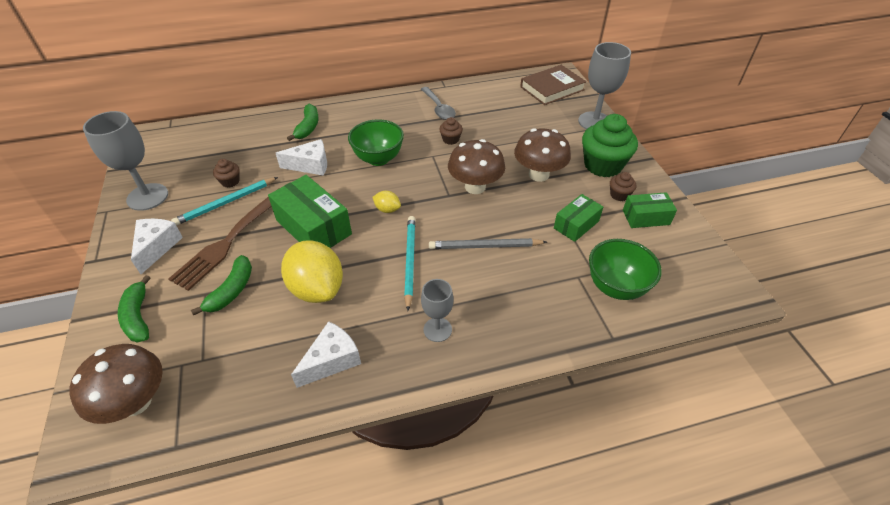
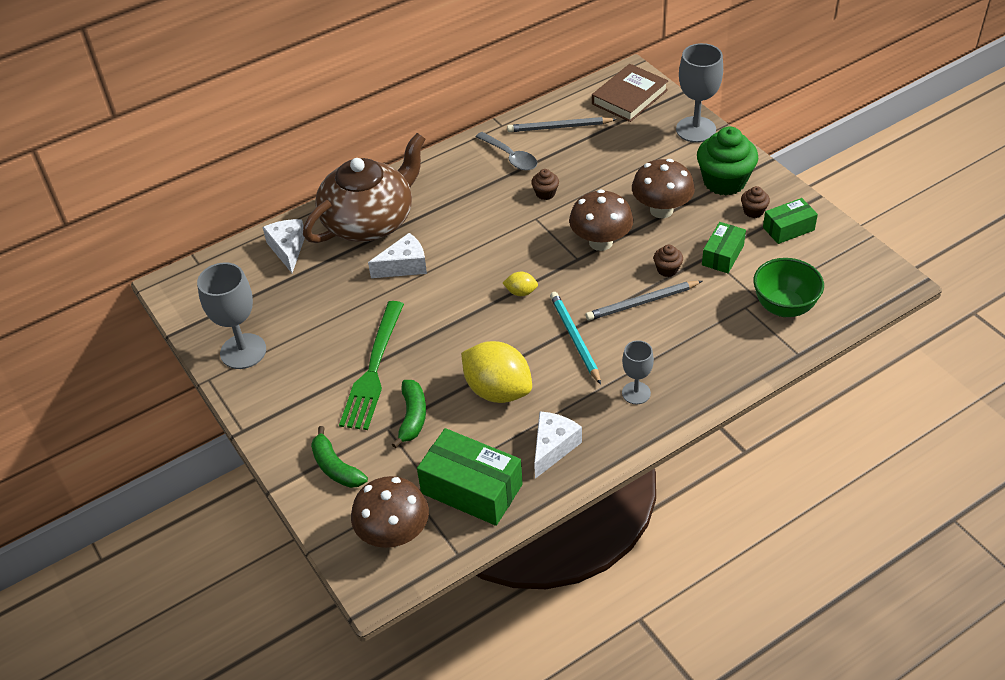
camera: 15 degrees left, 0 degrees up
white cheese [131,219,183,274] -> white cheese moved to [262,219,305,273]
brown fork [168,188,279,291] -> green fork [339,301,404,430]
turquoise pencil [171,177,278,226] -> none
brown cupcake [213,159,240,188] -> brown cupcake moved to [653,245,683,277]
green box [268,175,352,248] -> green box moved to [417,428,523,526]
green banana [287,104,319,141] -> brown teapot [303,133,426,243]
green bowl [348,119,404,166] -> none
none -> grey pencil [507,117,617,132]

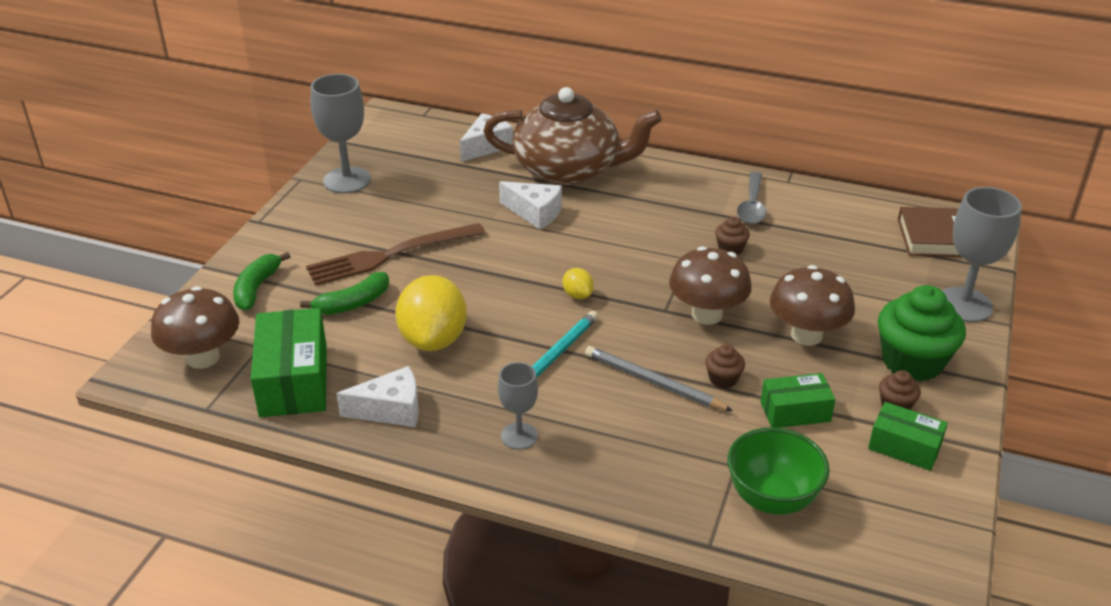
camera: 50 degrees right, 10 degrees down
green fork [339,301,404,430] -> brown fork [306,223,485,286]
grey pencil [507,117,617,132] -> none

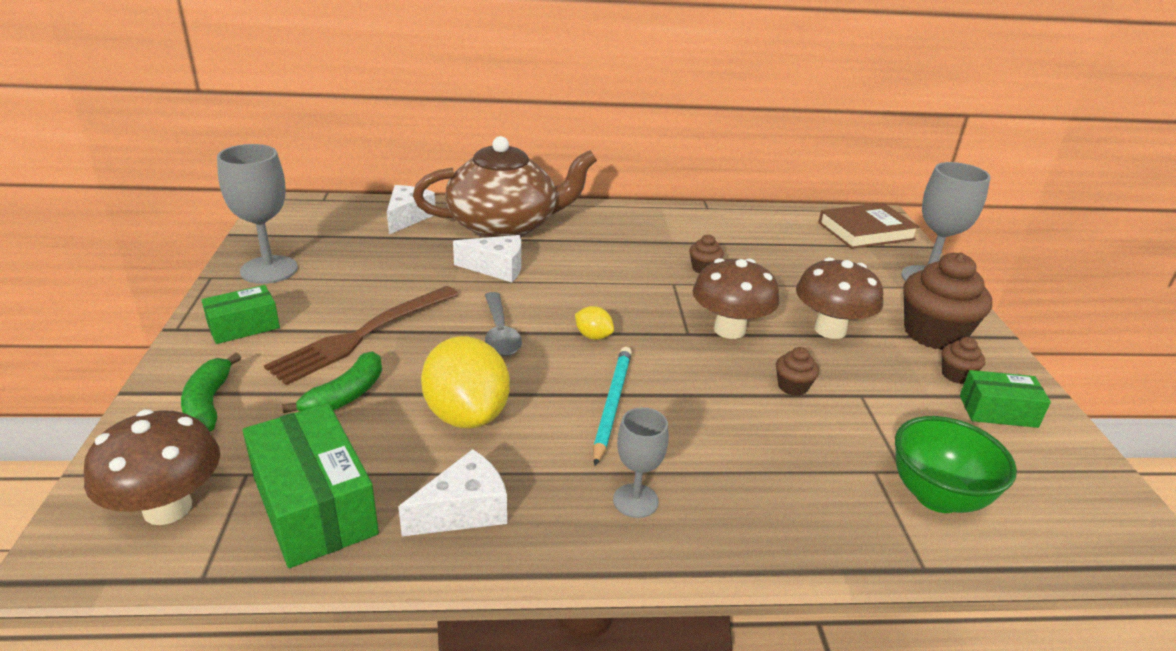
camera: 25 degrees left, 5 degrees down
grey pencil [585,346,733,411] -> none
grey spoon [737,172,767,224] -> grey spoon moved to [485,292,522,356]
green box [760,373,836,428] -> green box moved to [202,285,280,344]
green cupcake [878,285,966,382] -> brown cupcake [903,253,992,350]

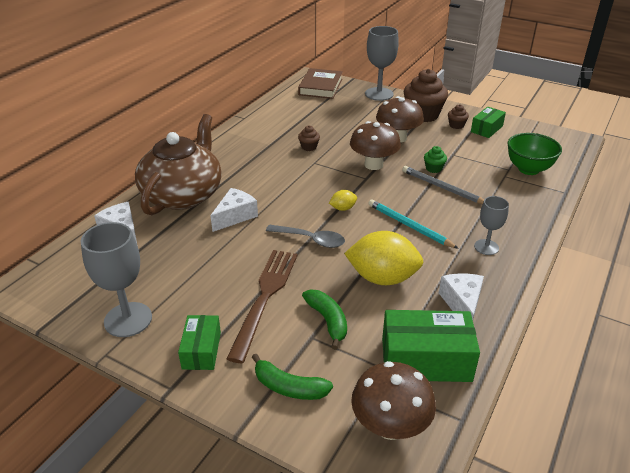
camera: 55 degrees left, 5 degrees up
brown fork [264,286,459,385] -> brown fork turned 150 degrees counterclockwise [226,250,298,363]
brown cupcake [776,347,819,396] -> green cupcake [424,146,447,173]
none -> grey pencil [402,166,484,204]

